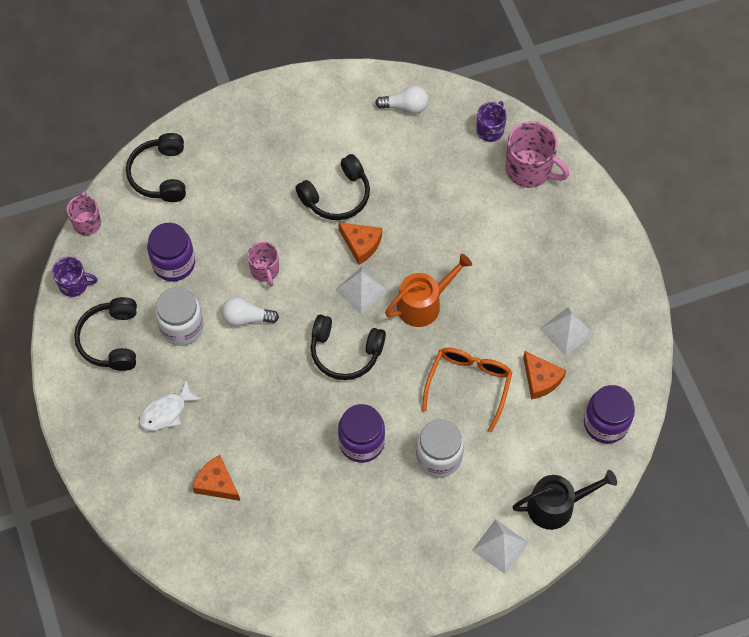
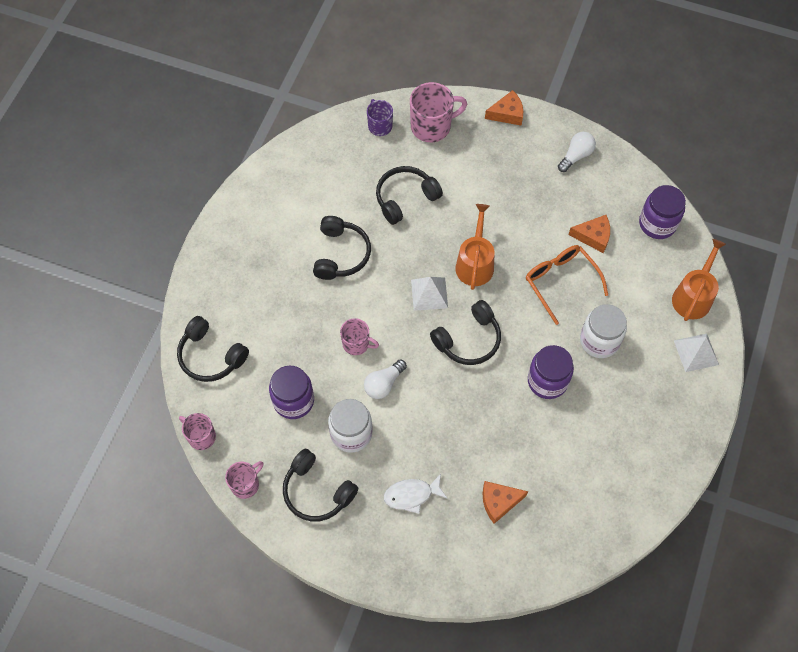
camera: 50 degrees left, 0 degrees up
purple mug [52,257,98,297] -> pink mug [225,461,263,499]
white fish [139,380,203,431] -> white fish turned 75 degrees clockwise [384,474,448,514]
orange cheese [338,222,382,264] -> orange cheese moved to [485,90,524,126]
white light bulb [375,86,429,114] -> white light bulb moved to [558,132,596,172]
black watering can [513,470,617,530] -> orange watering can [672,239,726,321]
white pyramid [540,307,594,356] -> none
none -> black headphones [376,166,443,225]

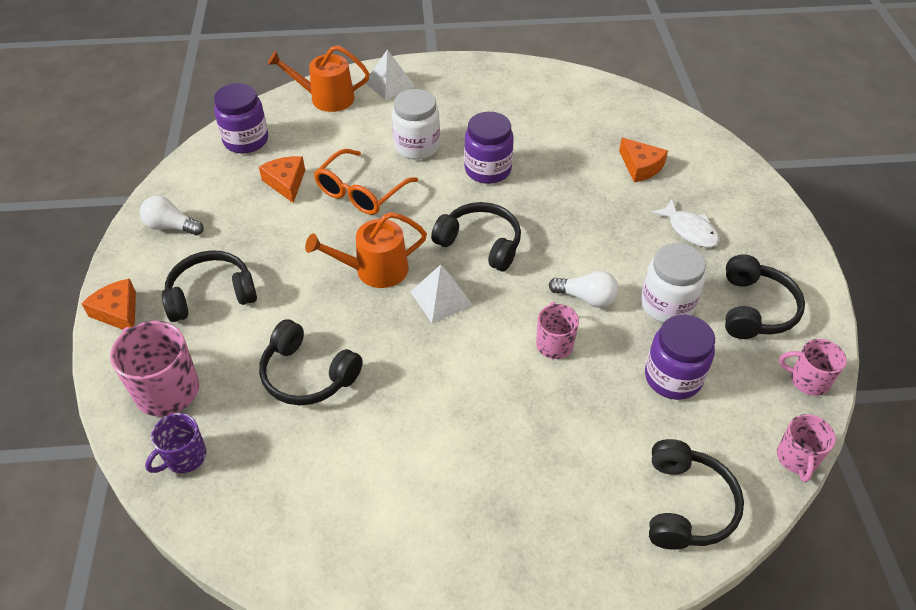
camera: 115 degrees left, 15 degrees down
black headphones [313,216,371,280] -> black headphones moved to [162,250,257,322]

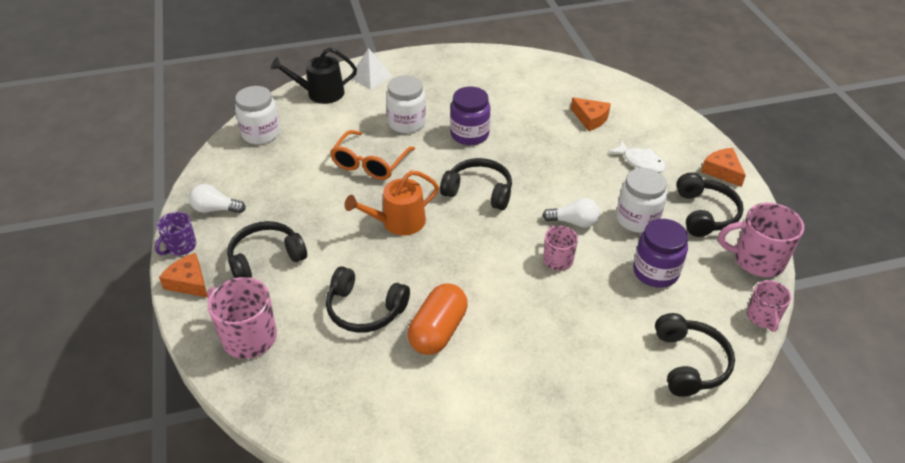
camera: 10 degrees left, 5 degrees down
purple mug [145,413,207,473] -> purple mug moved to [155,212,196,256]
purple jar [214,83,268,153] -> white jar [235,86,280,145]
orange cheese [259,156,305,203] -> orange cheese moved to [701,148,746,187]
orange watering can [268,45,370,112] -> black watering can [271,48,357,104]
white pyramid [410,265,473,323] -> none
pink mug [779,339,847,396] -> pink mug [719,203,804,277], size x1.65
none -> orange capsule [408,284,468,355]

